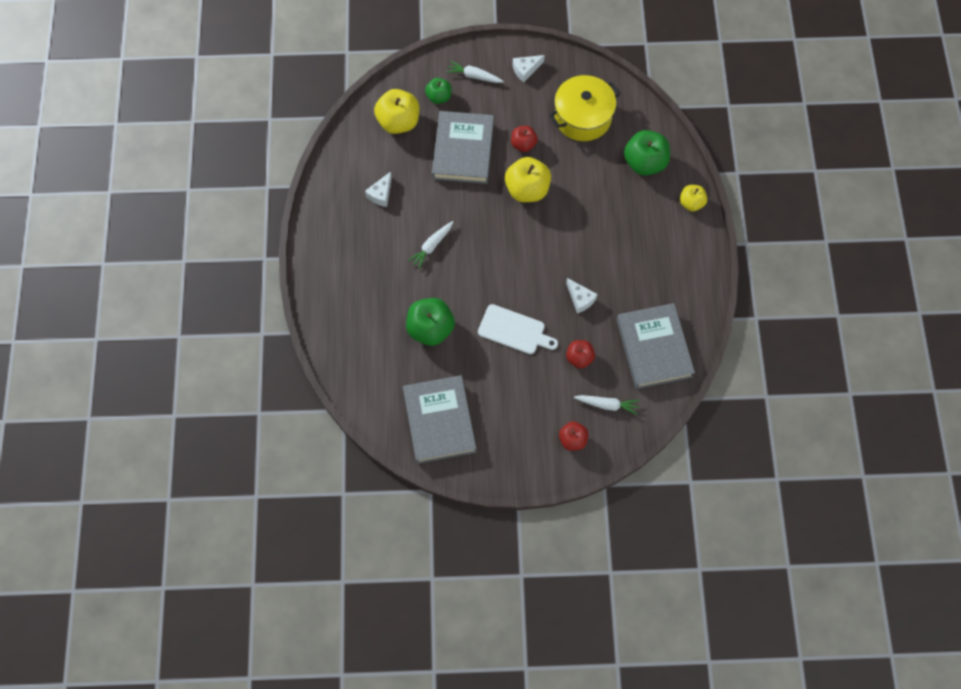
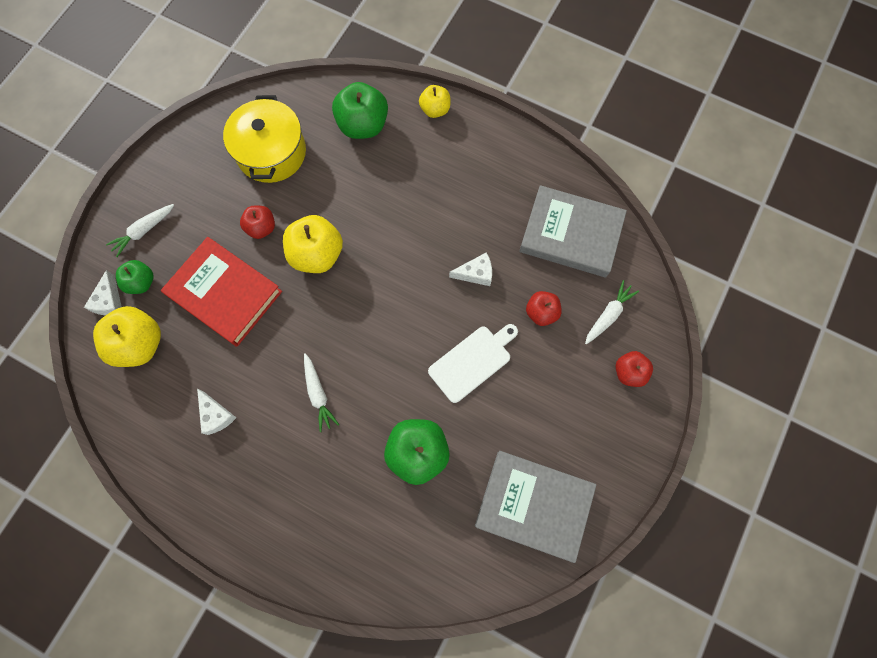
camera: 60 degrees left, 5 degrees up
grey book [432,111,494,184] -> red book [161,237,282,346]
white cheese [513,55,545,83] -> white cheese moved to [84,270,122,315]

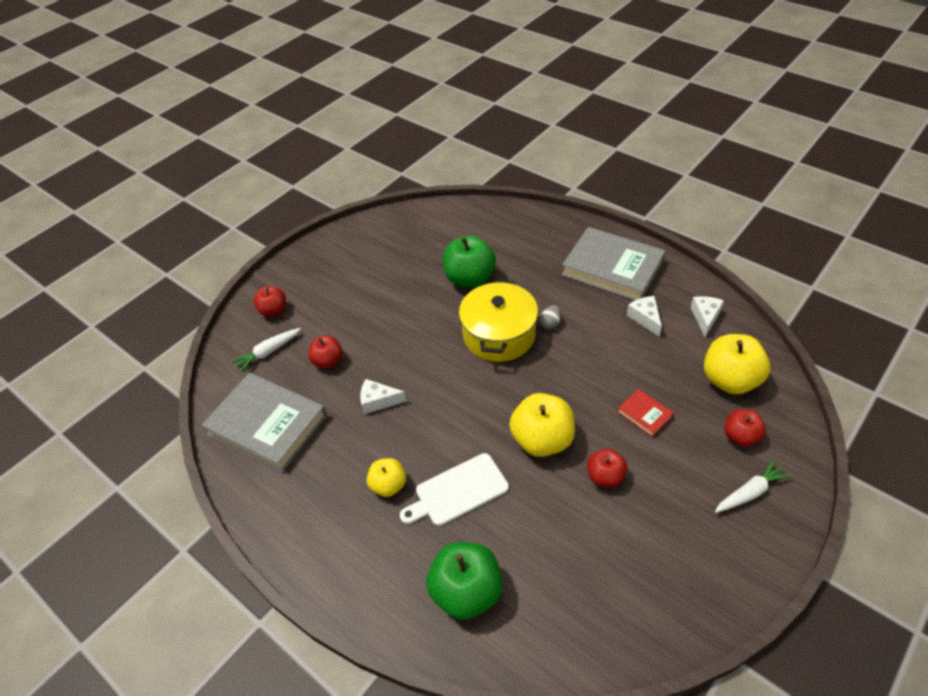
camera: 165 degrees left, 25 degrees down
white cheese [84,270,122,315] -> white cheese moved to [691,296,724,337]
green apple [116,260,153,294] -> red apple [725,409,766,447]
red book [161,237,282,346] -> red book [618,389,674,437], size x0.44
yellow pot [223,95,306,183] -> yellow pot moved to [459,280,538,362]
white carrot [304,353,339,432] -> grey egg [540,305,561,329]
yellow apple [419,85,450,118] -> yellow apple moved to [367,458,406,497]
white cutting board [428,324,518,403] -> white cutting board moved to [400,453,509,526]
grey book [475,451,596,563] -> grey book moved to [562,227,666,300]

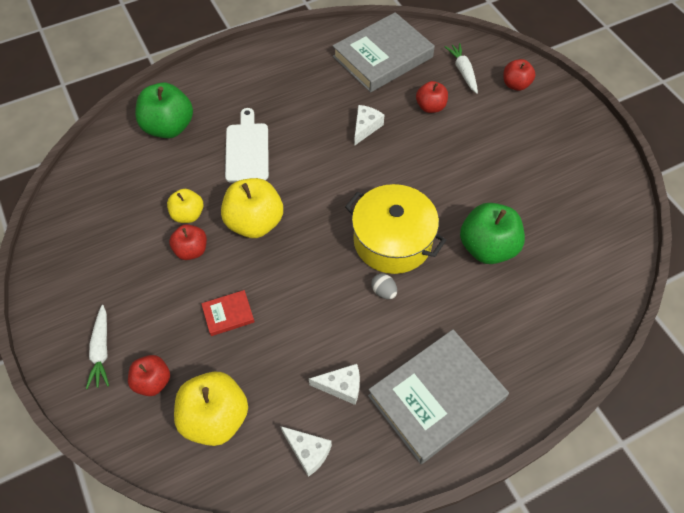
camera: 110 degrees right, 10 degrees up
yellow apple [367,458,406,497] -> yellow apple moved to [167,189,203,223]

